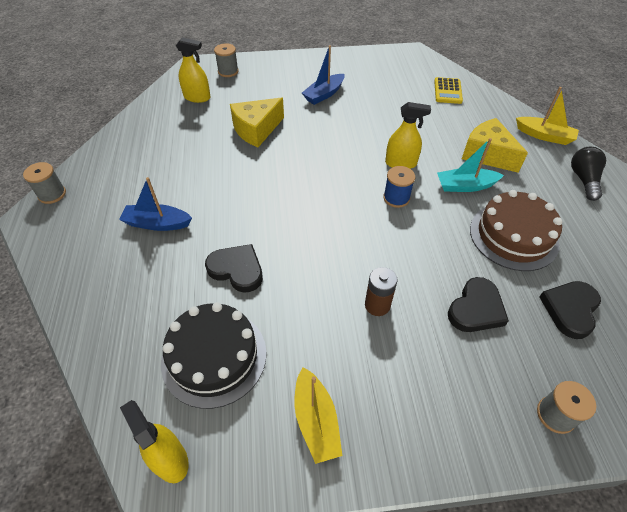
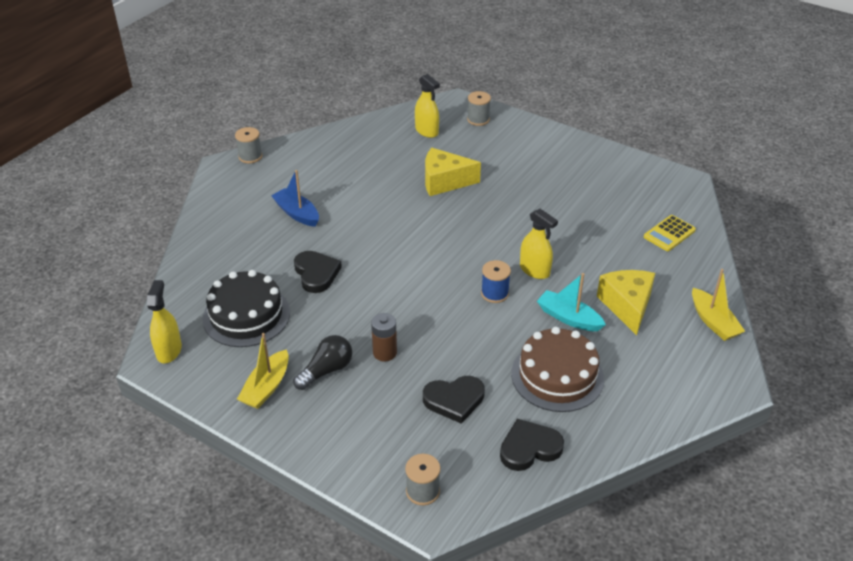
camera: 40 degrees right, 10 degrees down
blue boat [302,45,345,105] -> none
black light bulb [571,147,606,201] -> black light bulb moved to [293,335,352,390]

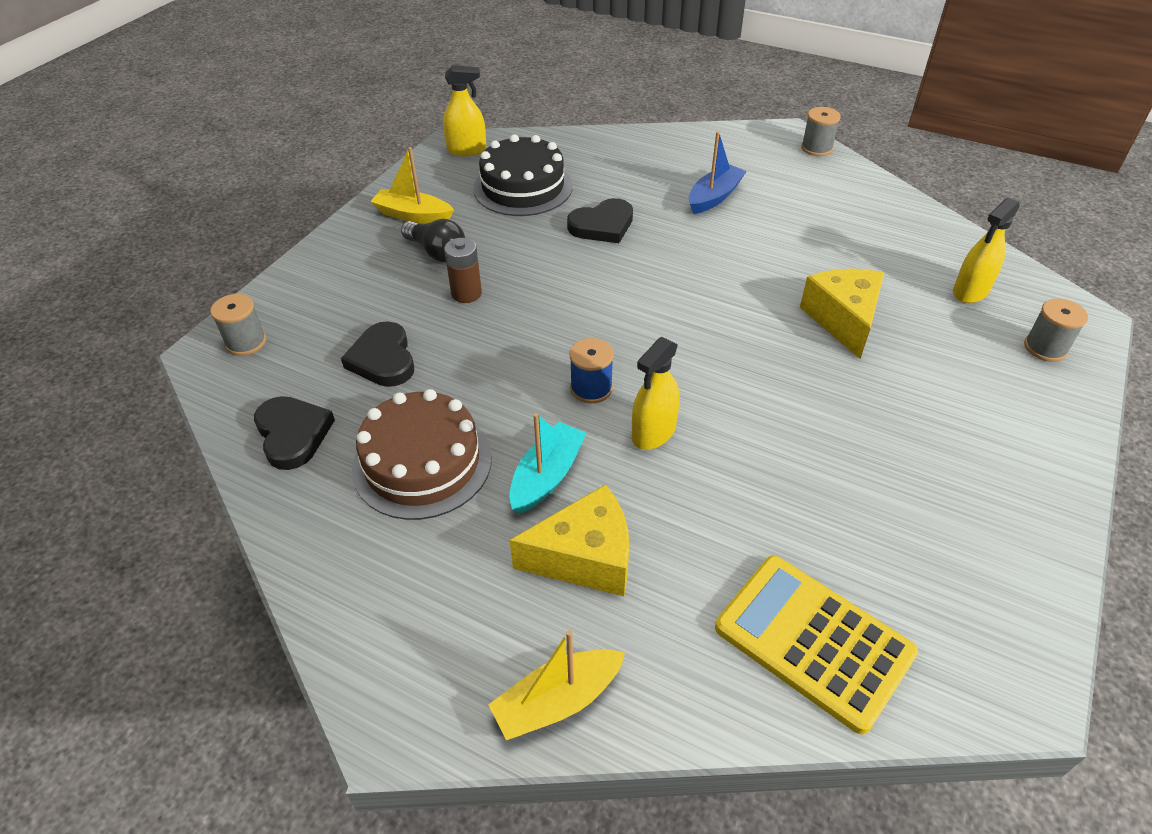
camera: 85 degrees right, 5 degrees up
yellow calculator [644,215,696,251] -> yellow calculator [715,556,918,734], size x1.71

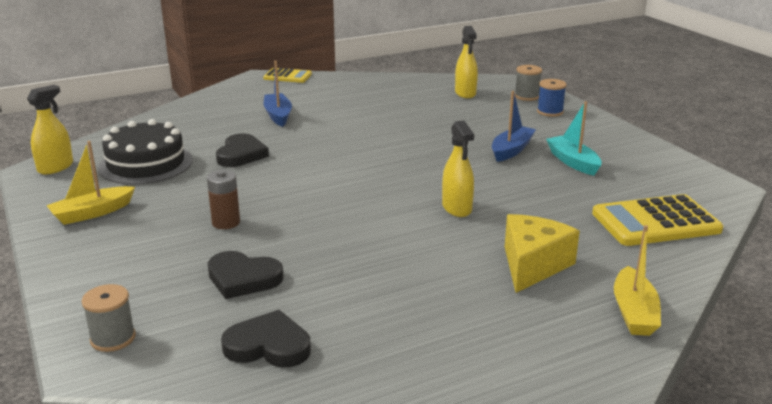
camera: 55 degrees left, 20 degrees down
brown cake [352,389,492,520] -> none
black light bulb [401,219,465,262] -> none
turquoise boat [509,413,586,514] -> turquoise boat moved to [546,101,602,176]
blue spool [569,338,614,403] -> blue spool moved to [537,79,567,117]
yellow cheese [800,269,884,359] -> none
grey spool [801,107,841,156] -> yellow calculator [263,68,312,83]
none -> blue boat [492,91,536,162]

